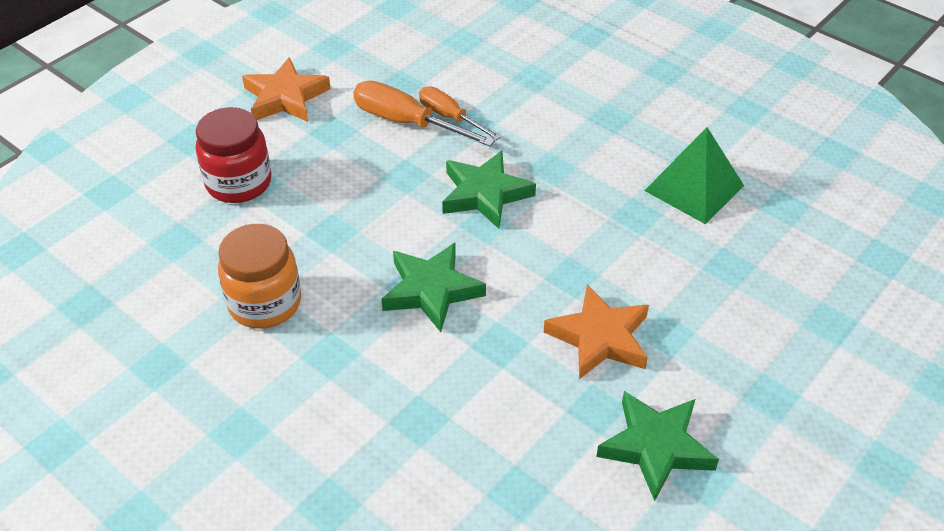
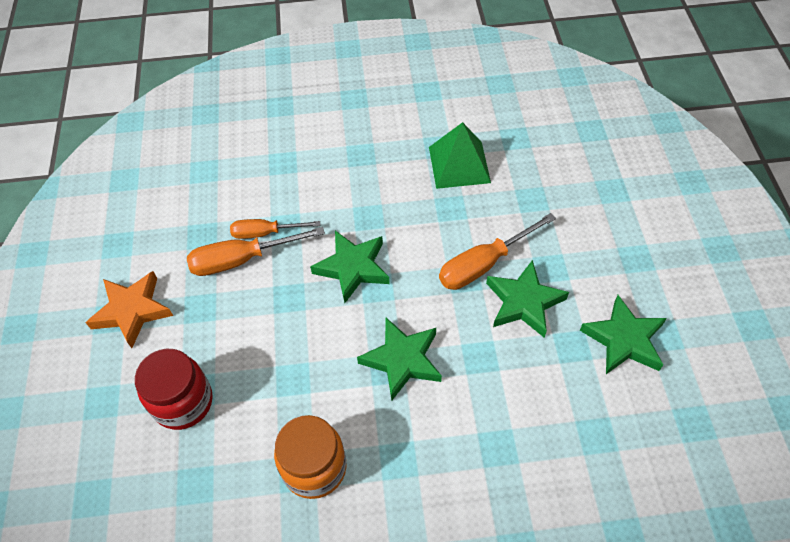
camera: 45 degrees left, 10 degrees up
orange star [544,284,649,379] -> green star [486,260,569,338]
none -> orange screwdriver [439,213,556,290]

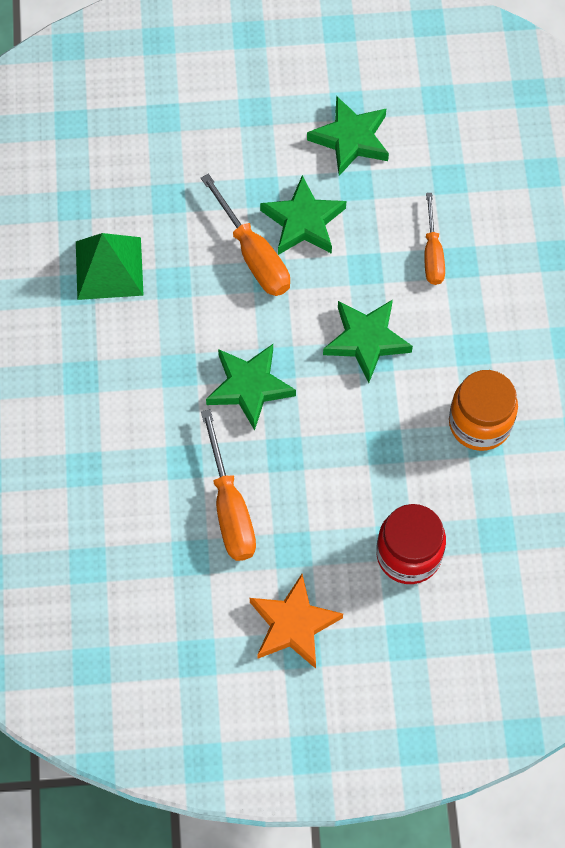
camera: 90 degrees left, 10 degrees up
orange screwdriver [230,219,320,239] -> orange screwdriver moved to [424,193,445,285]

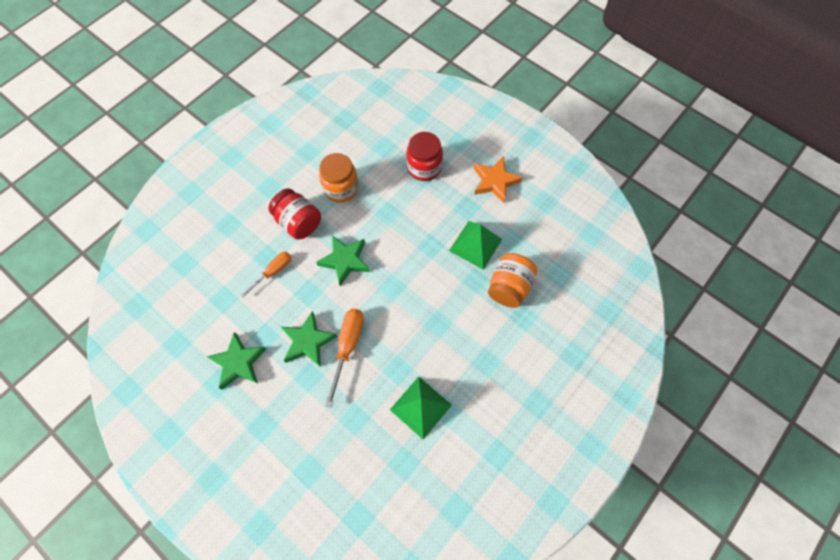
camera: 135 degrees left, 0 degrees up
orange screwdriver [201,409,256,561] -> green pyramid [449,221,502,270]
green star [206,344,296,431] -> none
none -> red jar [269,188,321,239]
none -> orange jar [488,253,537,308]

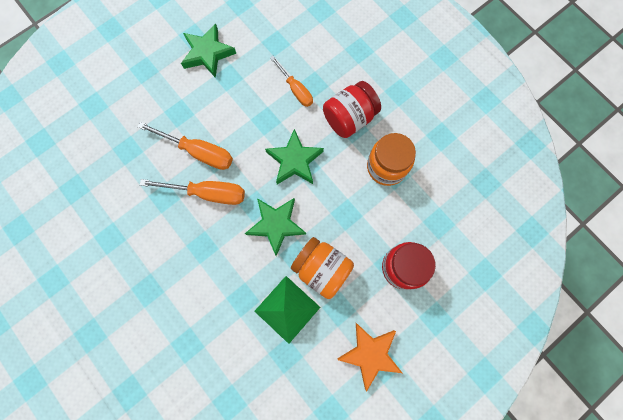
camera: 100 degrees right, 10 degrees up
green star [281,311,337,367] -> green star moved to [245,198,306,256]
green pyramid [390,377,452,440] -> none
orange jar [488,253,537,308] -> orange jar moved to [291,237,354,299]
none -> orange screwdriver [140,179,245,205]

